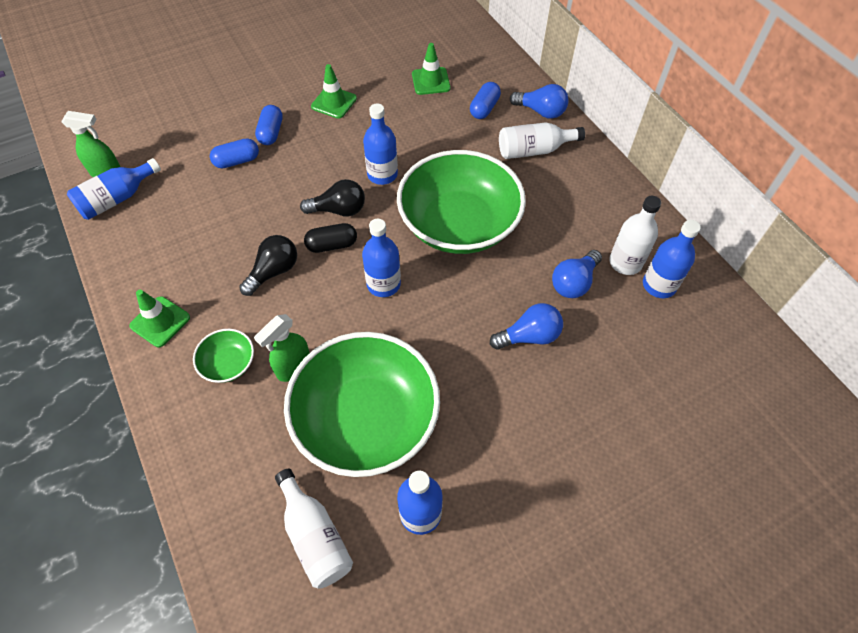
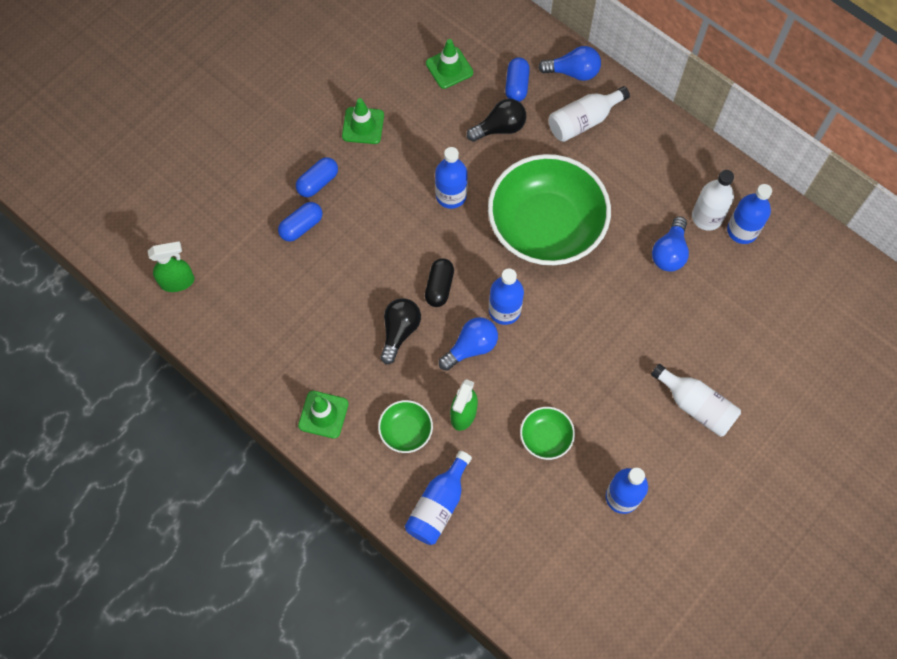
camera: 20 degrees left, 10 degrees up
blue bottle [67,158,161,220] -> blue bottle moved to [405,451,472,545]
blue capsule [255,105,283,145] -> blue capsule turned 60 degrees clockwise [296,157,338,197]
white bottle [275,468,353,589] -> white bottle moved to [651,364,741,437]
green bowl [284,332,440,477] -> green bowl [520,407,575,460], size x0.42
black light bulb [300,179,365,217] -> black light bulb moved to [467,99,526,142]
black capsule [304,223,357,253] -> black capsule turned 45 degrees counterclockwise [425,258,454,307]
blue light bulb [490,303,563,350] -> blue light bulb moved to [439,317,498,371]

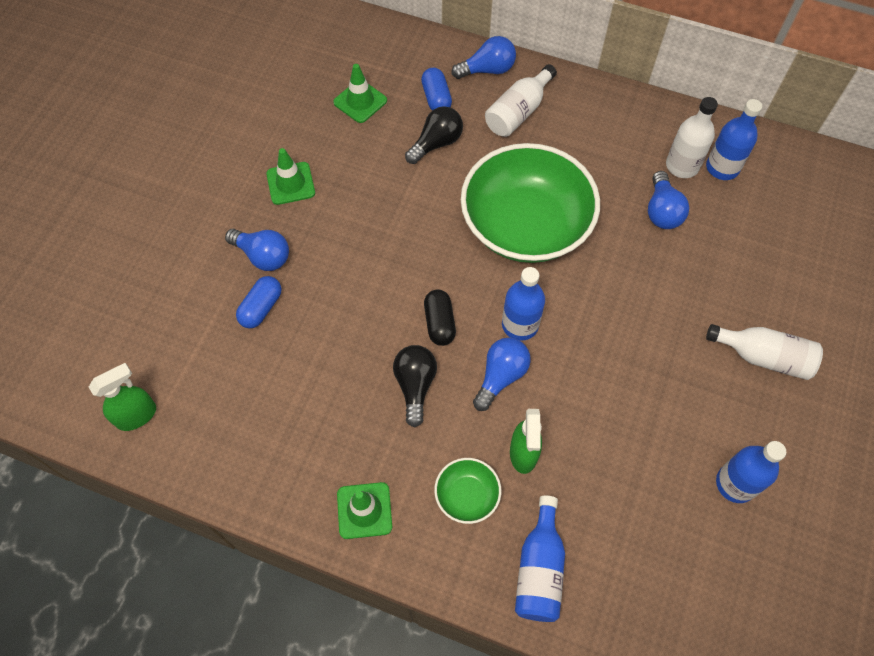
camera: 20 degrees left, 5 degrees down
blue capsule [296,157,338,197] -> blue light bulb [225,229,289,271]
blue bottle [435,147,468,209] -> none
green bowl [520,407,575,460] -> none

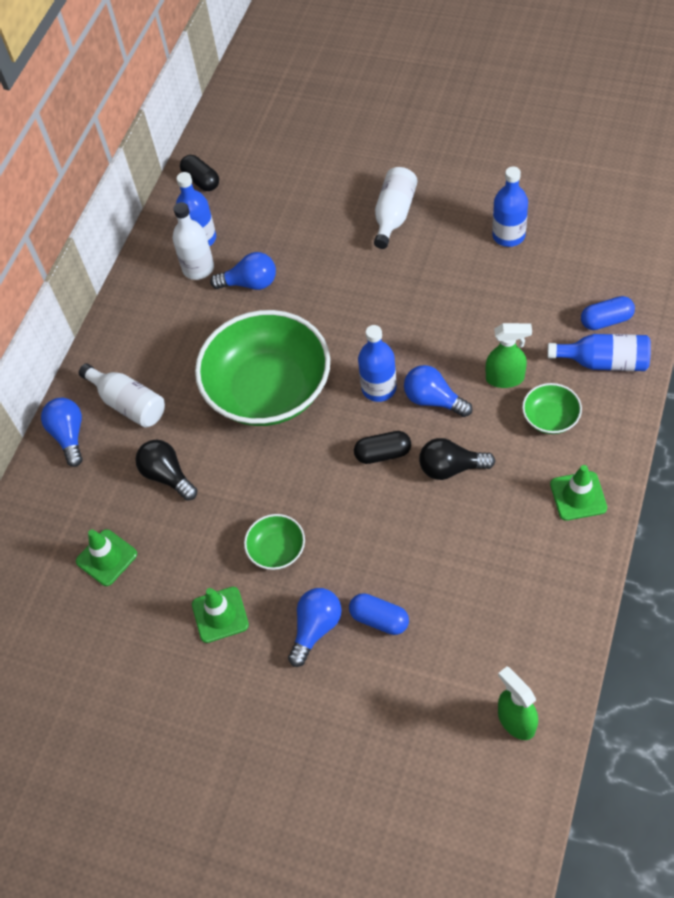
camera: 85 degrees left, 5 degrees down
blue capsule [421,68,452,111] -> blue capsule moved to [581,296,635,330]
none -> black capsule [180,155,219,191]
none -> green bowl [244,514,305,570]

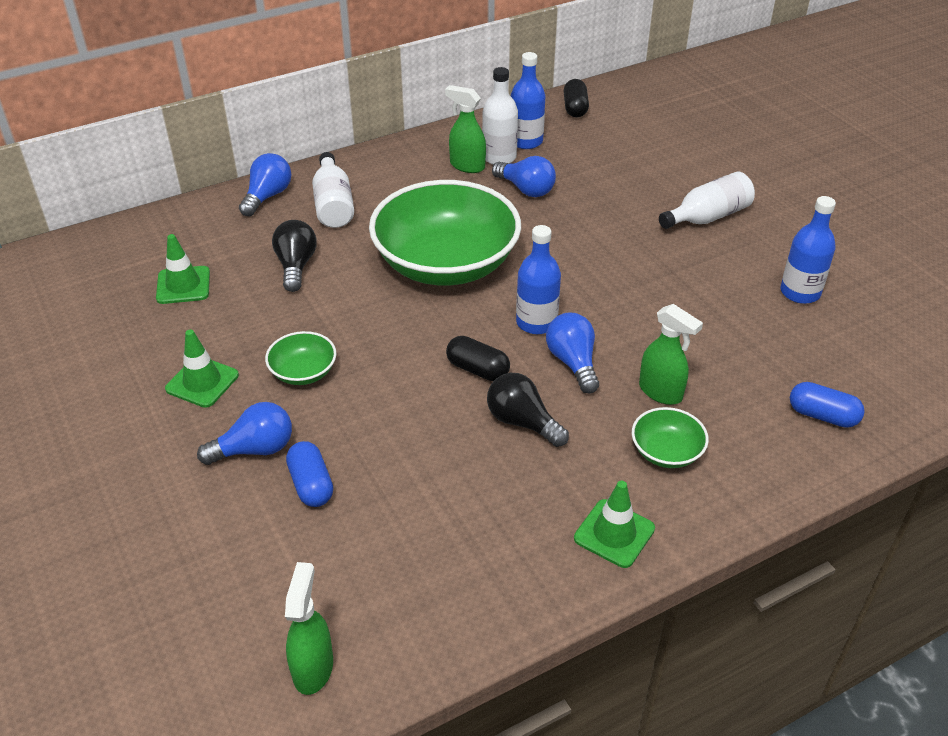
camera: 35 degrees right, 15 degrees down
blue bottle [547,334,651,371] -> none
none -> green spray bottle [445,85,486,173]

